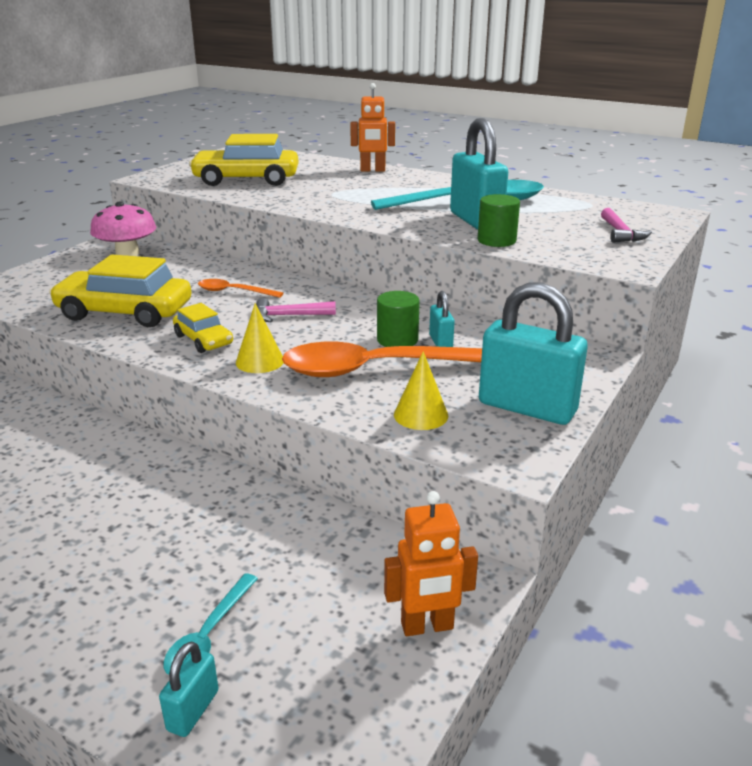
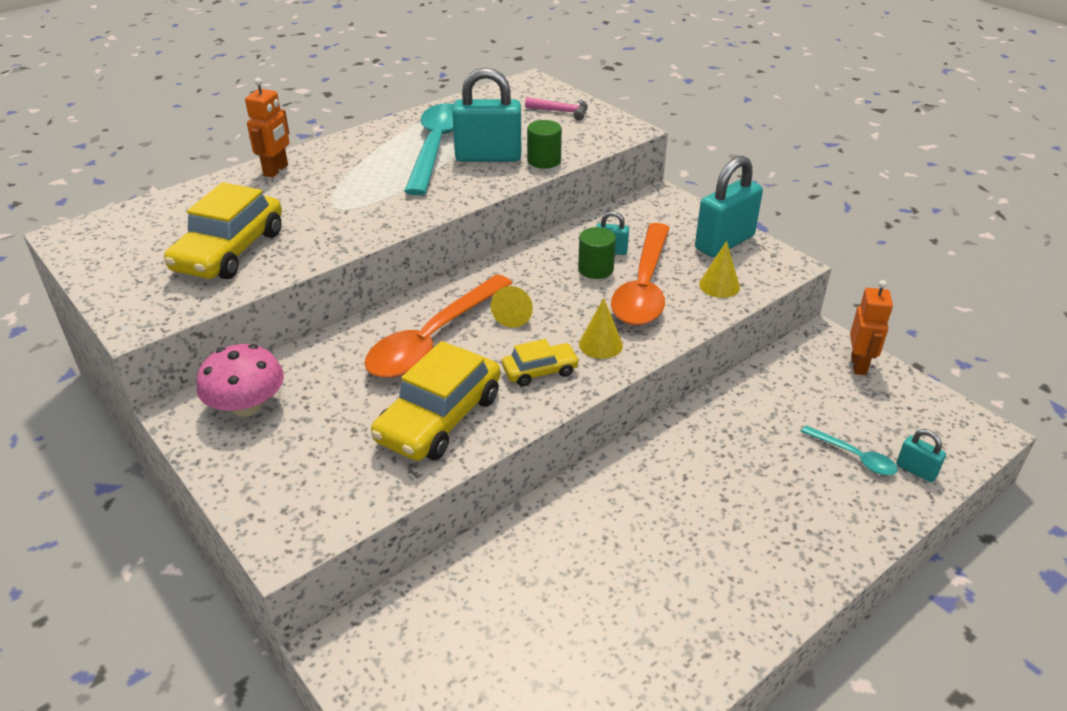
camera: 70 degrees left, 10 degrees up
orange spoon [198,279,283,298] -> orange spoon [364,274,512,378], size x2.14
pink hammer [256,298,336,322] -> yellow cone [491,286,533,328]

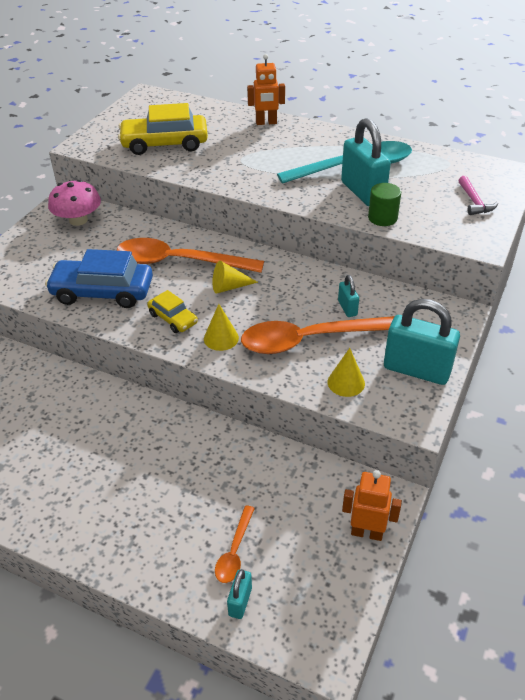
camera: 65 degrees right, 5 degrees up
yellow car [371,341,501,461] -> blue car [45,249,153,308]
green cylinder [578,227,616,279] -> none
turquoise spoon [801,425,898,475] -> orange spoon [215,505,255,583]
orange robot [850,280,893,375] -> orange robot turned 150 degrees counterclockwise [342,470,402,541]

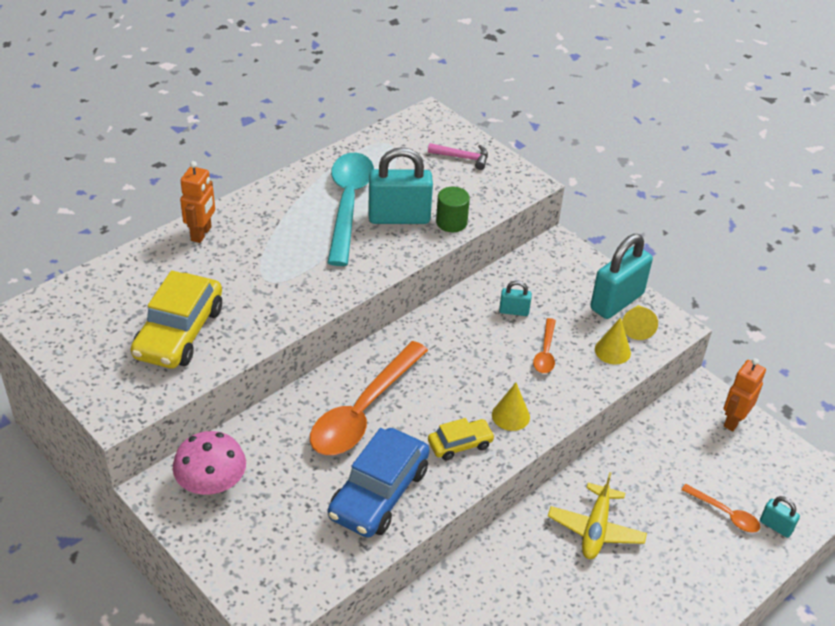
camera: 70 degrees left, 0 degrees up
yellow cone [212,261,258,294] -> yellow cone moved to [622,305,658,340]
orange spoon [241,316,395,354] -> orange spoon [533,318,556,373], size x0.47
none -> yellow plane [548,472,647,559]

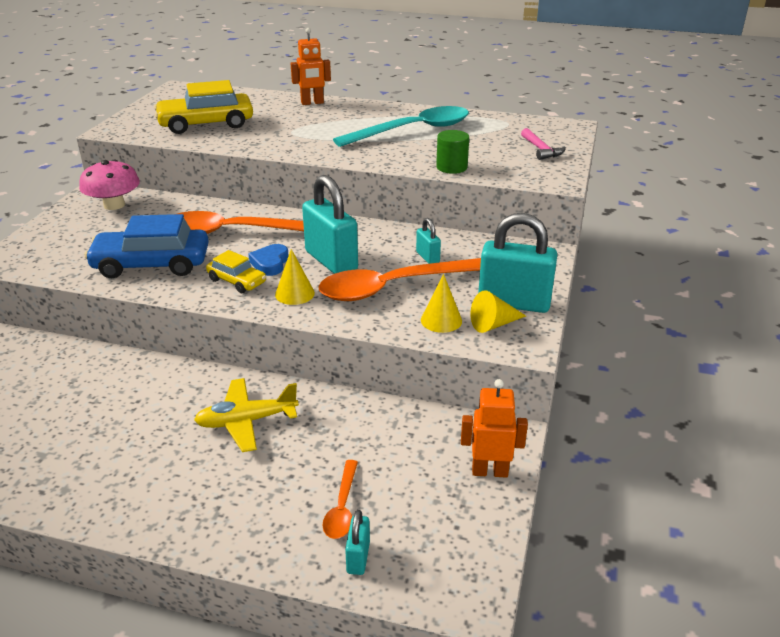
camera: 60 degrees right, 10 degrees down
turquoise padlock [368,147,433,224] -> turquoise padlock moved to [302,175,358,274]
orange spoon [533,318,556,373] -> orange spoon [318,258,481,301], size x2.14
none -> blue heart [249,244,289,276]

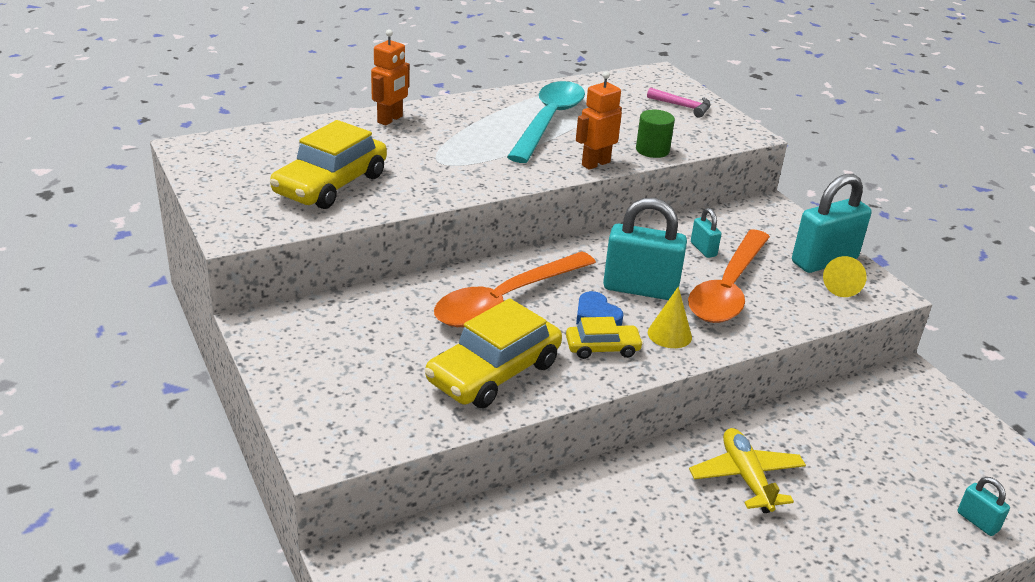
camera: 45 degrees left, 0 degrees up
pink mushroom [79,159,140,210] -> none
blue car [84,214,209,278] -> yellow car [425,298,562,408]
yellow plane [194,378,299,452] -> yellow plane turned 135 degrees clockwise [689,428,806,513]
orange spoon [323,460,358,539] -> none
turquoise padlock [416,218,441,264] -> turquoise padlock turned 45 degrees clockwise [691,208,722,258]
yellow cone [421,274,462,333] -> none
orange robot [461,379,528,478] -> orange robot moved to [576,71,622,170]

